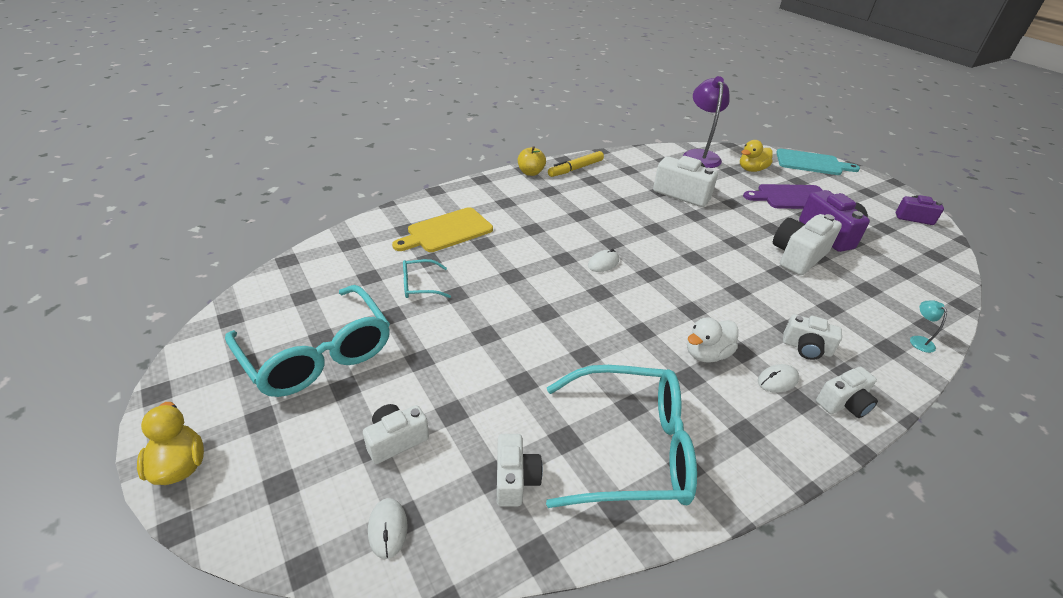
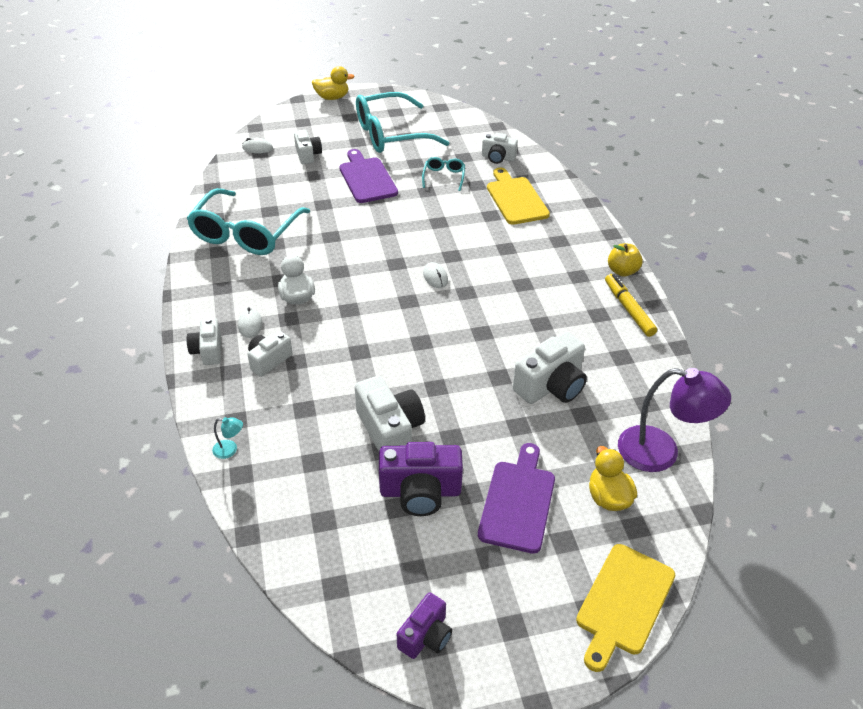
camera: 110 degrees right, 5 degrees up
white camera [497,434,543,507] -> white camera moved to [482,133,518,164]
turquoise cutting board [776,149,860,175] -> yellow cutting board [576,544,675,672]
none -> purple cutting board [339,149,398,203]

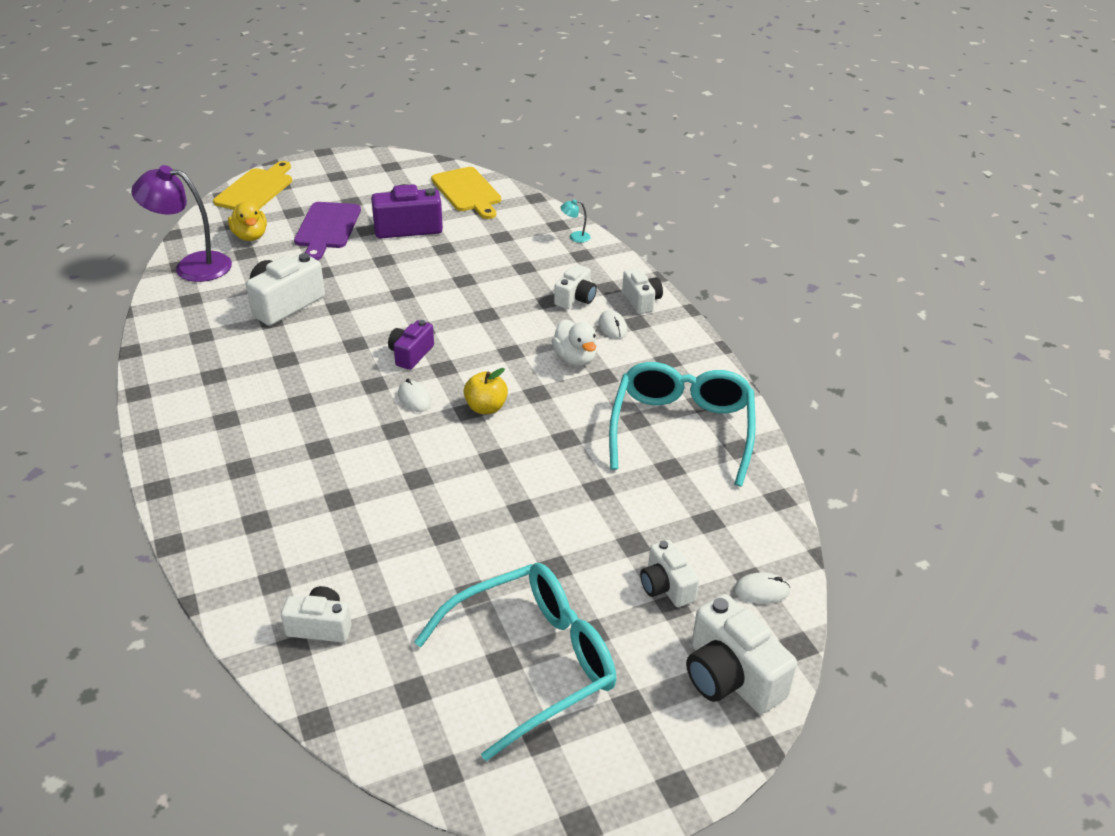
camera: 170 degrees right, 5 degrees down
yellow duck [312,66,355,100] -> none
purple cutting board [339,149,398,203] -> none
white camera [355,376,425,451] -> white camera moved to [686,594,797,714]
purple camera [397,593,452,659] -> purple camera moved to [388,320,434,370]
turquoise glasses [422,157,465,191] -> none
yellow cutting board [487,168,550,225] -> yellow cutting board moved to [431,167,501,219]
yellow marker [605,274,657,337] -> none
yellow apple [608,243,643,277] -> yellow apple moved to [464,368,508,414]

